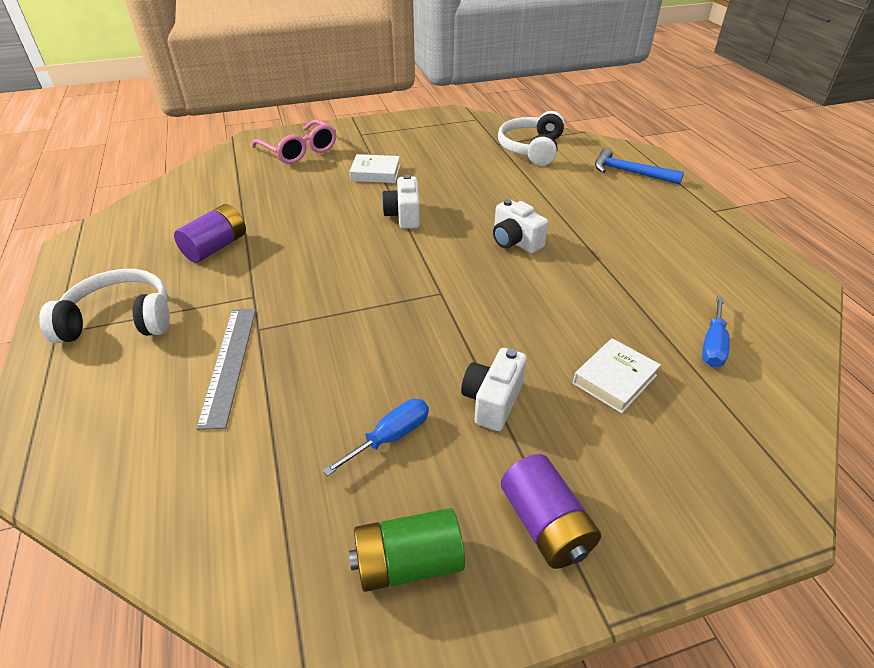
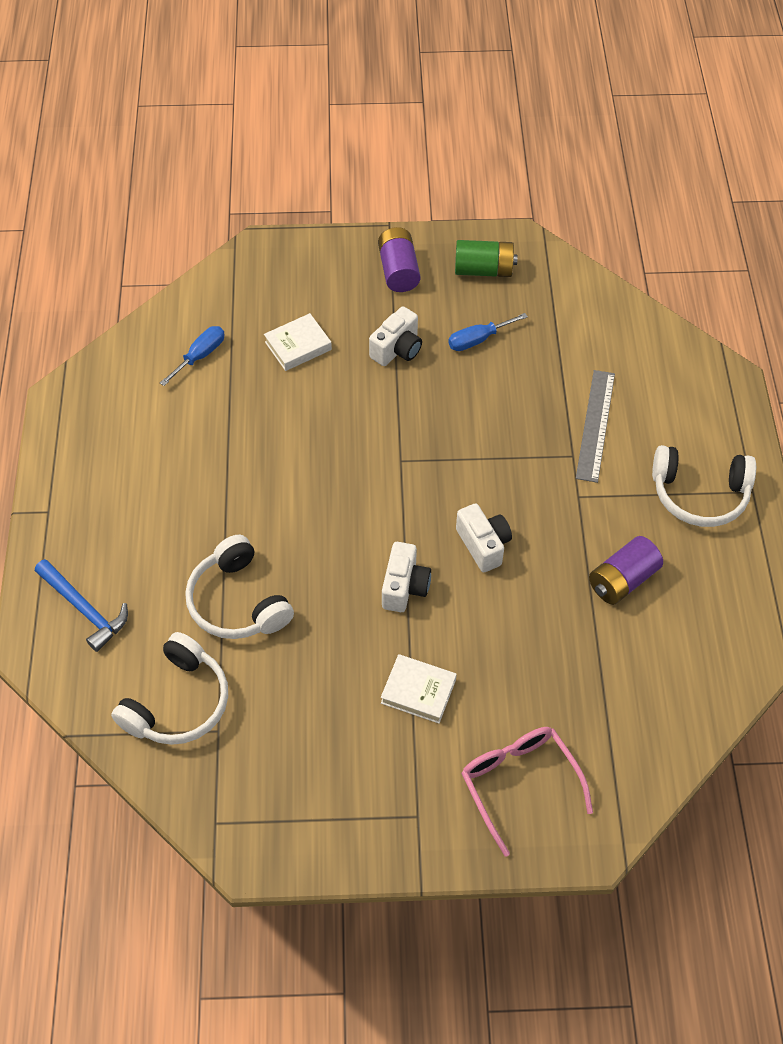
camera: 165 degrees left, 15 degrees up
white camera [493,199,548,253] -> white camera moved to [456,503,512,572]
none -> white headphones [185,535,294,639]

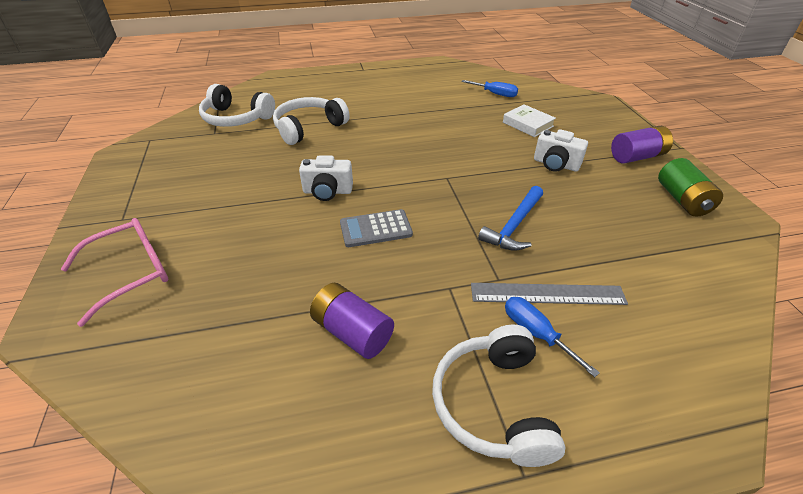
camera: 80 degrees right, 15 degrees down
blue hammer [35,559,128,652] -> blue hammer moved to [478,186,543,251]
white book [381,654,457,724] -> none
blue screwdriver [448,313,528,351] -> blue screwdriver moved to [505,297,600,377]
white camera [456,503,512,572] -> grey calculator [340,209,413,247]

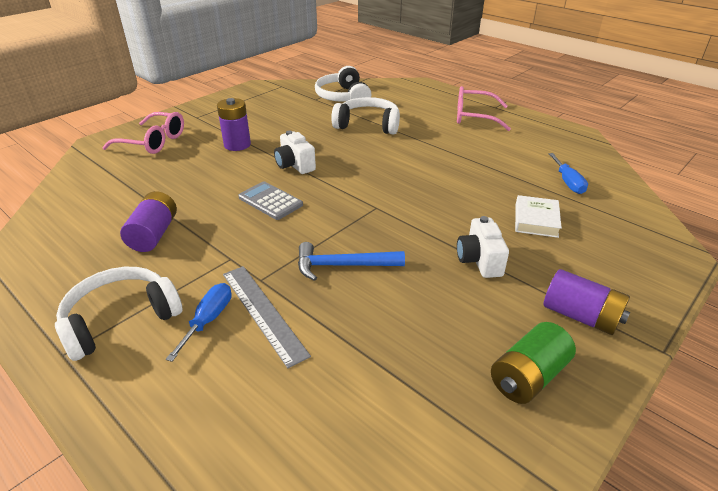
camera: 55 degrees right, 5 degrees down
none -> purple battery [217,98,251,151]
none -> pink glasses [457,86,511,131]

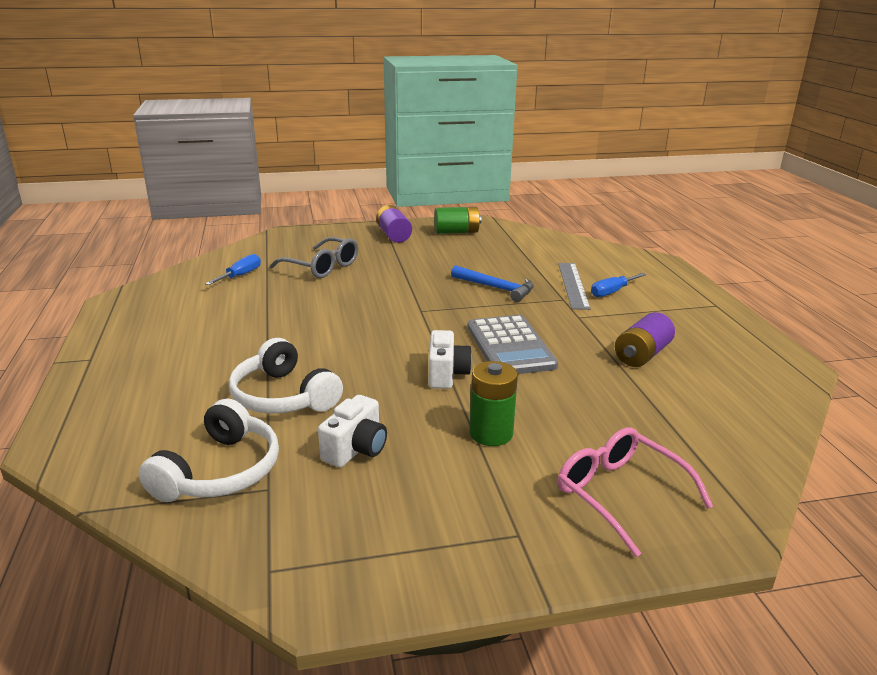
camera: 145 degrees left, 10 degrees down
white headphones [55,267,182,361] -> none
purple battery [217,98,251,151] -> green battery [470,361,518,446]
grey calculator [238,181,303,220] -> grey calculator [467,315,558,374], size x1.54
pink glasses [457,86,511,131] -> none
white camera [457,216,509,278] -> white camera moved to [318,395,387,467]
white book [515,195,562,238] -> grey glasses [270,237,358,278]

